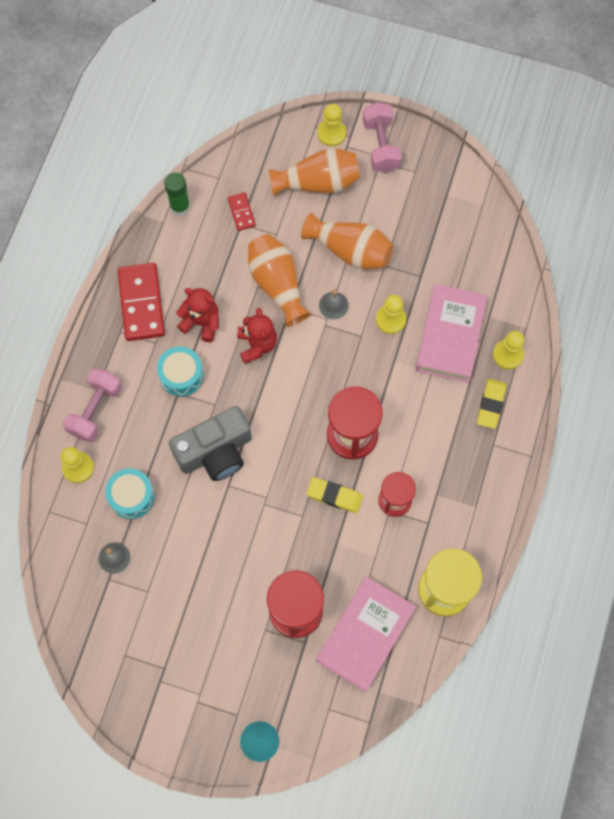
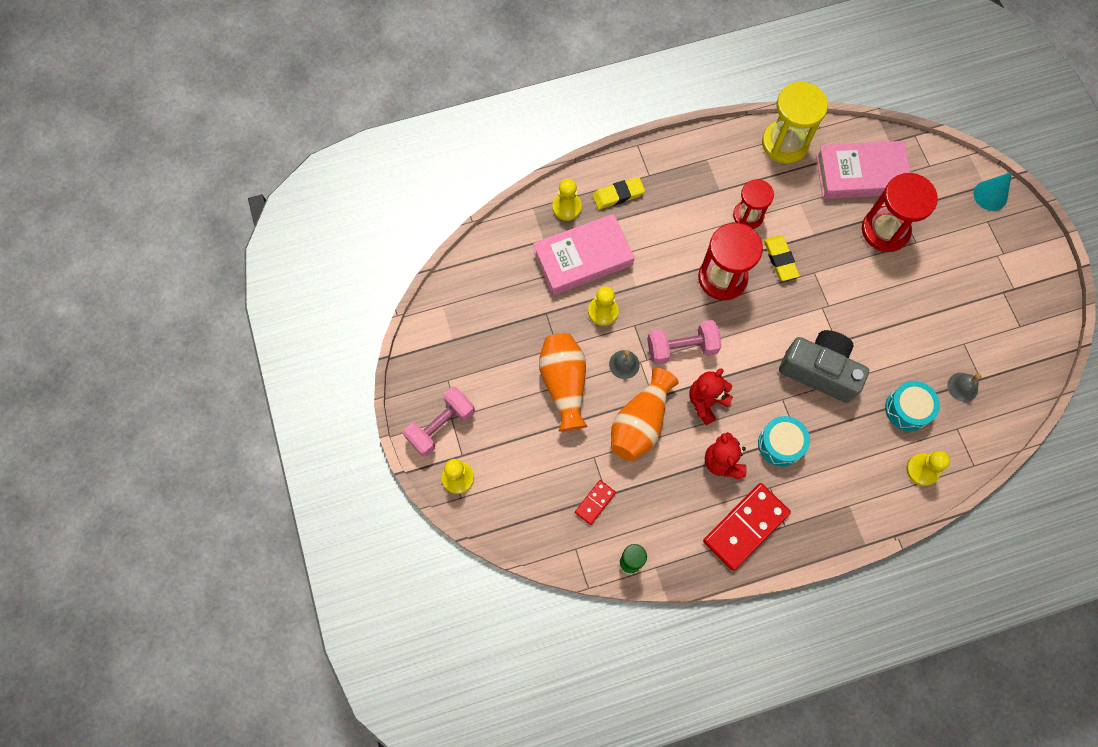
camera: 125 degrees left, 0 degrees up
pink dumbbell [62,368,122,442] -> pink dumbbell moved to [647,320,722,365]
orange vase [269,148,360,196] -> none

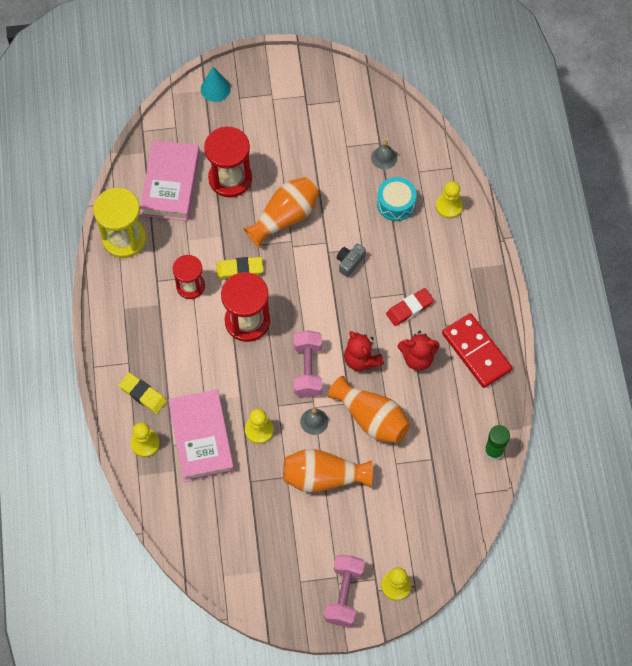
camera: 80 degrees left, 5 degrees down
pink dumbbell [403,387,475,457] -> pink dumbbell turned 45 degrees clockwise [324,555,365,627]
red domino [575,480,616,525] -> none
yellow eraser [592,177,645,209] -> yellow eraser turned 45 degrees counterclockwise [119,373,167,414]
turquoise drum [758,416,810,467] -> red eraser [386,288,434,326]
grey camera [779,330,869,403] -> grey camera [337,243,366,277], size x0.46
none -> orange vase [244,177,320,247]

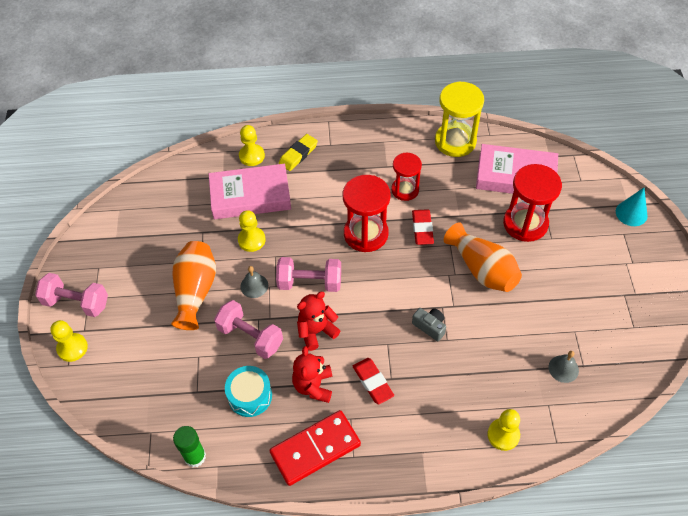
camera: 95 degrees right, 10 degrees down
yellow eraser [216,257,263,279] -> red eraser [412,209,434,245]
orange vase [328,376,410,443] -> pink dumbbell [214,300,283,359]
turquoise drum [377,177,417,221] -> turquoise drum moved to [225,366,272,417]

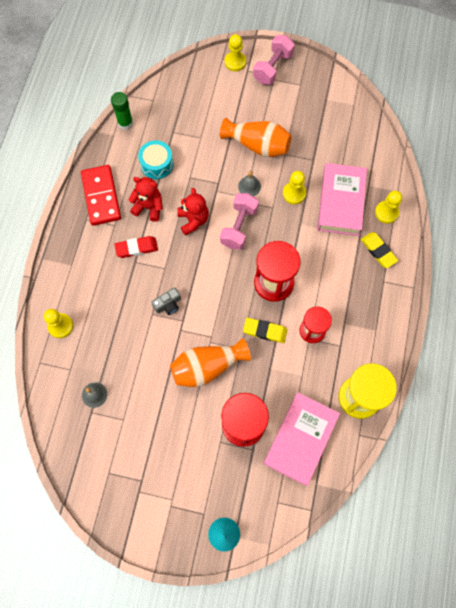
camera: 105 degrees right, 15 degrees up
pink dumbbell [214,300,283,359] -> none
red eraser [412,209,434,245] -> yellow eraser [243,318,287,343]

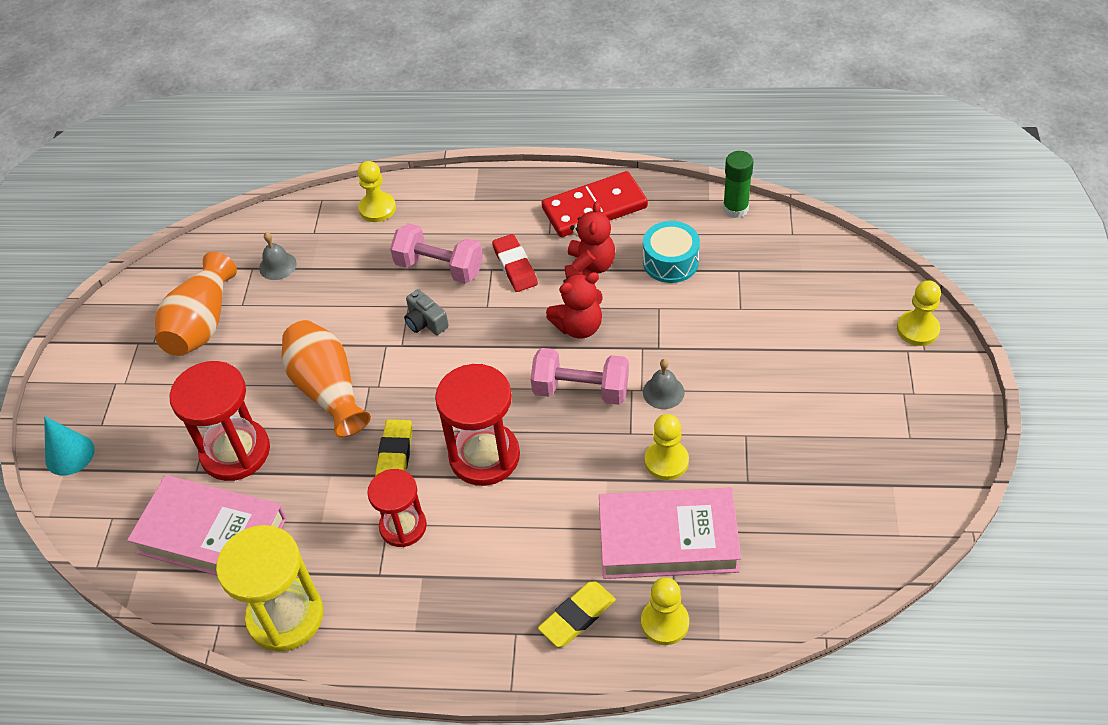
camera: 85 degrees right, 20 degrees down
orange vase [220,118,292,157] -> orange vase moved to [155,252,237,356]
pink dumbbell [253,35,295,85] -> pink dumbbell moved to [390,223,483,284]

